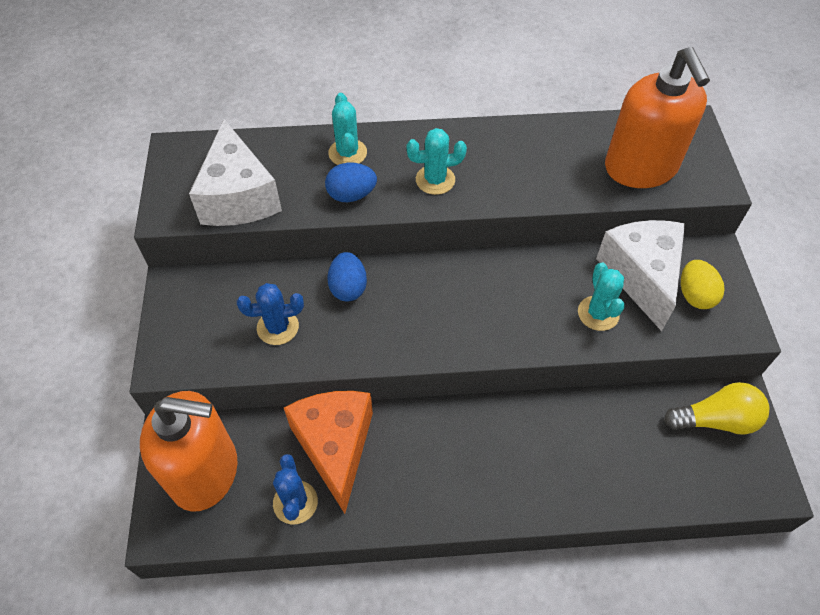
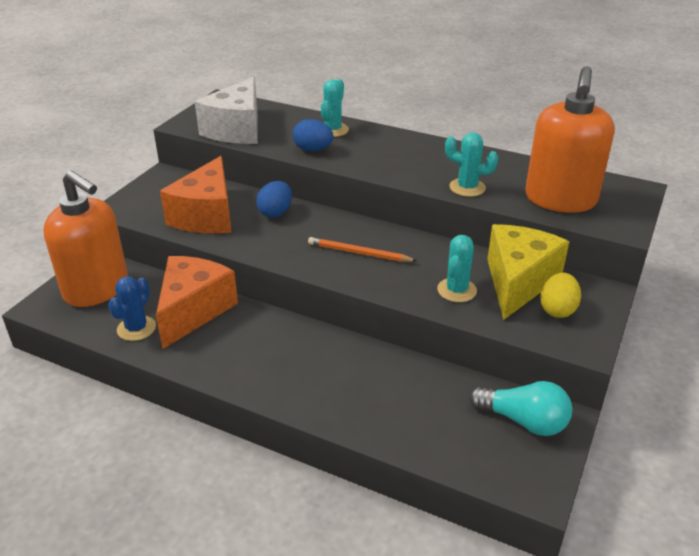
camera: 30 degrees right, 20 degrees down
blue cactus [237,283,304,345] -> orange cheese [160,156,232,234]
turquoise cactus [406,128,467,195] -> turquoise cactus moved to [445,133,498,197]
white cheese [596,220,685,331] -> yellow cheese [487,224,569,320]
yellow light bulb [664,382,769,435] -> turquoise light bulb [469,381,572,436]
none -> orange pencil [308,237,417,262]

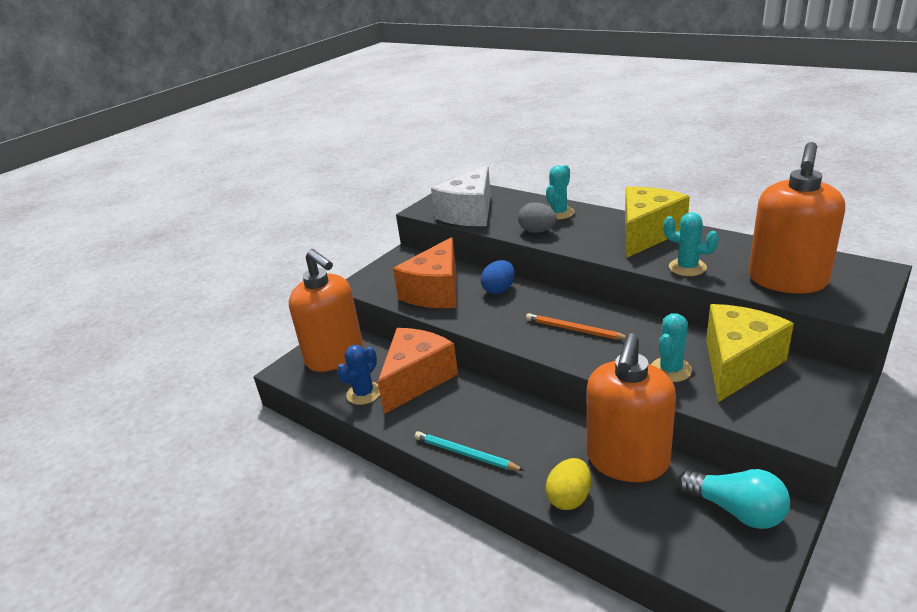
camera: 15 degrees right, 5 degrees down
blue egg [293,119,334,151] -> grey egg [518,202,557,233]
yellow egg [540,273,581,318] -> yellow egg moved to [546,458,591,510]
none -> turquoise pencil [415,431,525,471]
none -> orange soap dispenser [587,333,676,482]
none -> yellow cheese [625,187,690,258]

